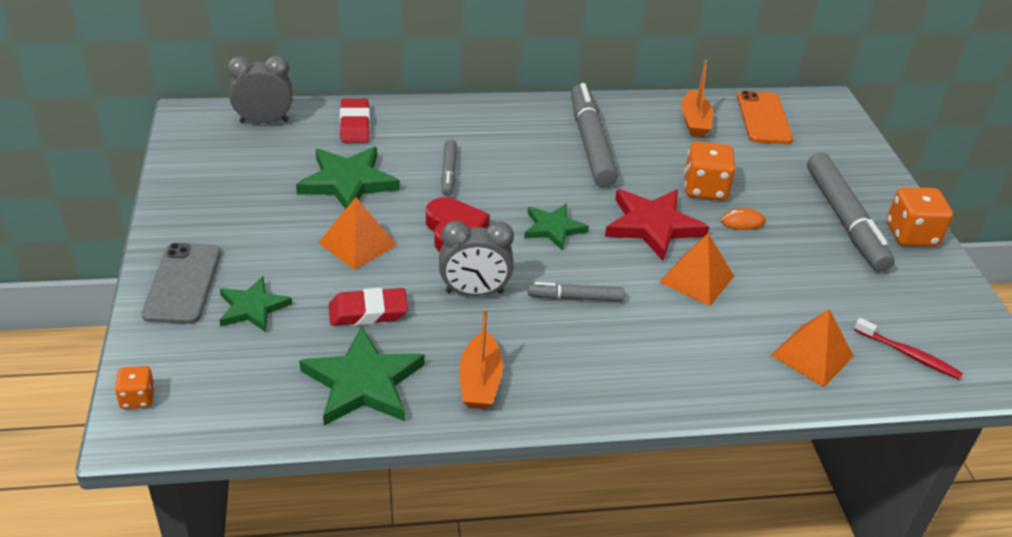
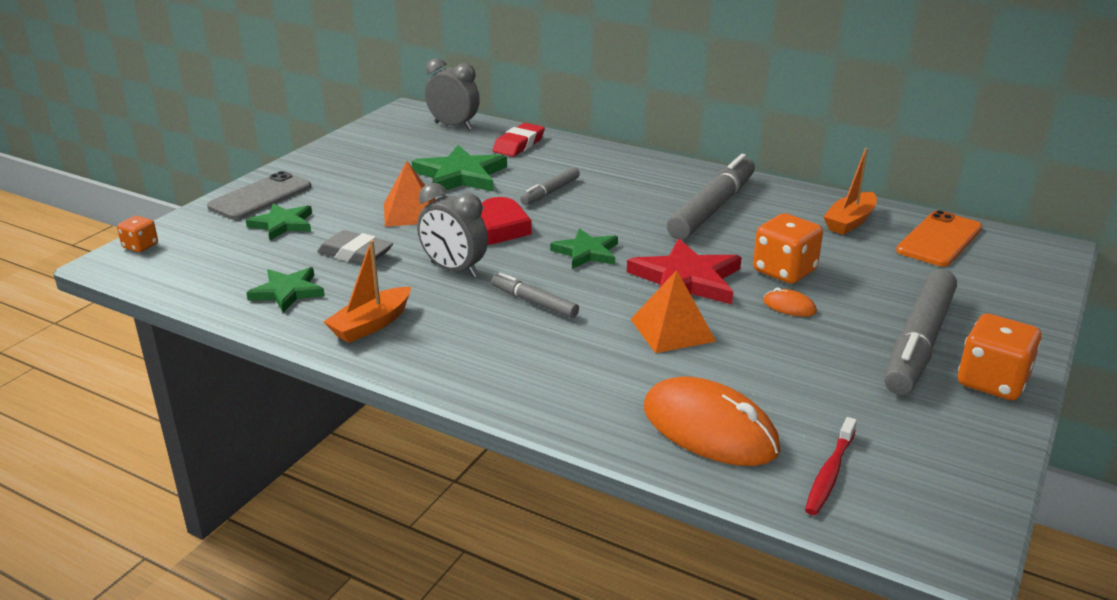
camera: 40 degrees right, 10 degrees down
green star [299,326,425,426] -> green star [246,267,325,312], size x0.63
red eraser [329,288,408,326] -> grey eraser [317,230,393,264]
orange pyramid [771,309,854,387] -> orange mouse [644,376,780,466]
red toothbrush [854,318,963,380] -> red toothbrush turned 45 degrees clockwise [805,417,857,515]

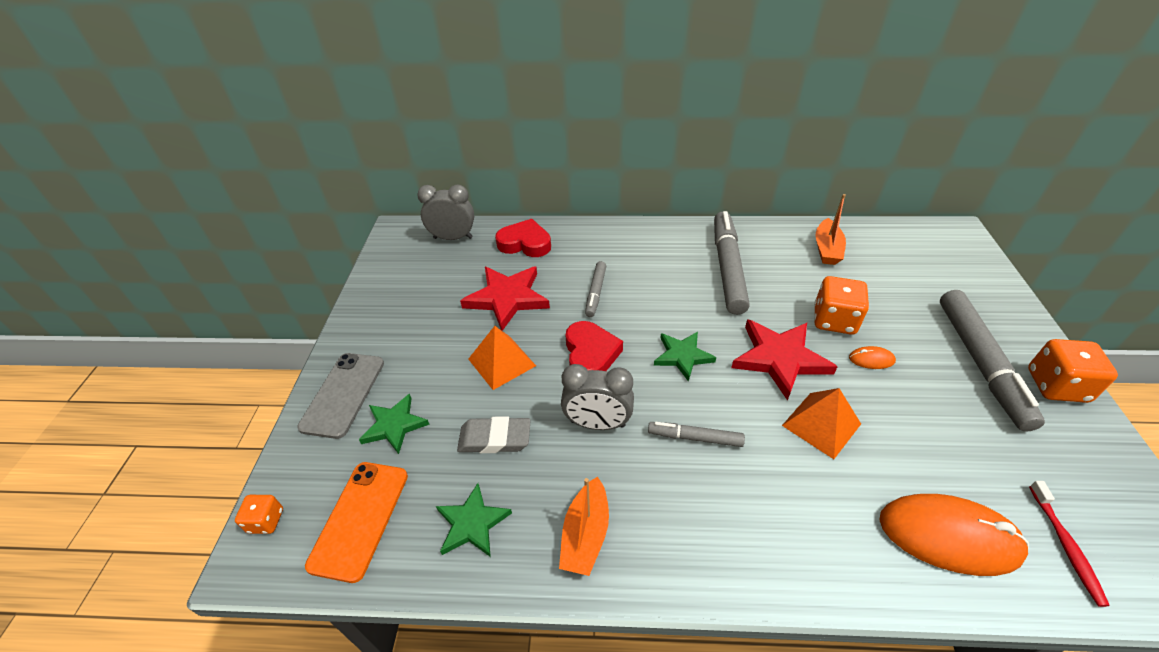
camera: 25 degrees left, 15 degrees up
green star [412,145,507,191] -> red star [460,266,550,331]
red eraser [493,123,545,157] -> red heart [495,219,551,257]
orange phone [896,210,982,267] -> orange phone moved to [305,462,408,583]

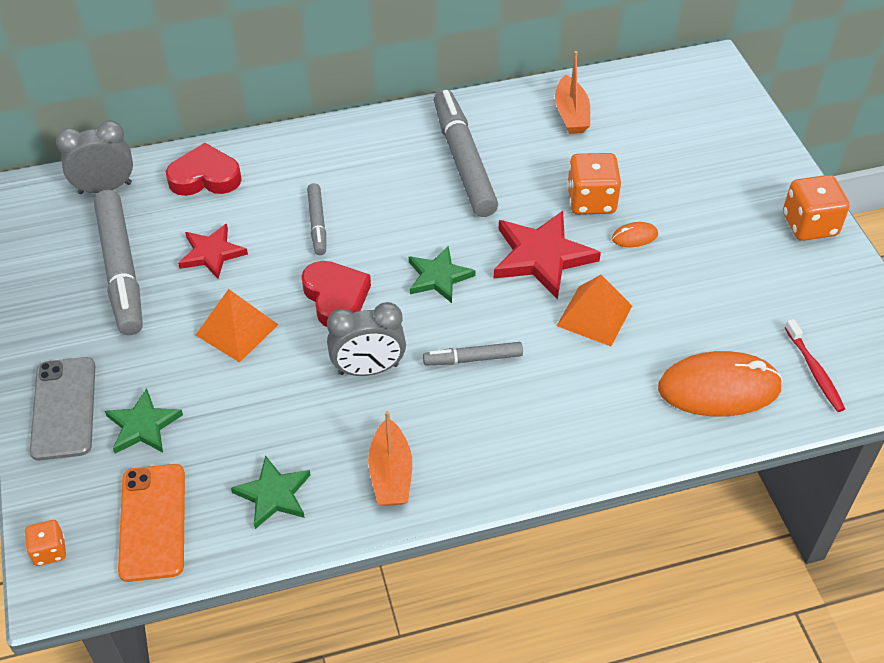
camera: 20 degrees left, 5 degrees up
grey eraser [457,416,531,453] -> none
red star [460,266,550,331] -> red star [178,224,248,279], size x0.63
grey marker [940,290,1045,432] -> grey marker moved to [94,190,143,335]

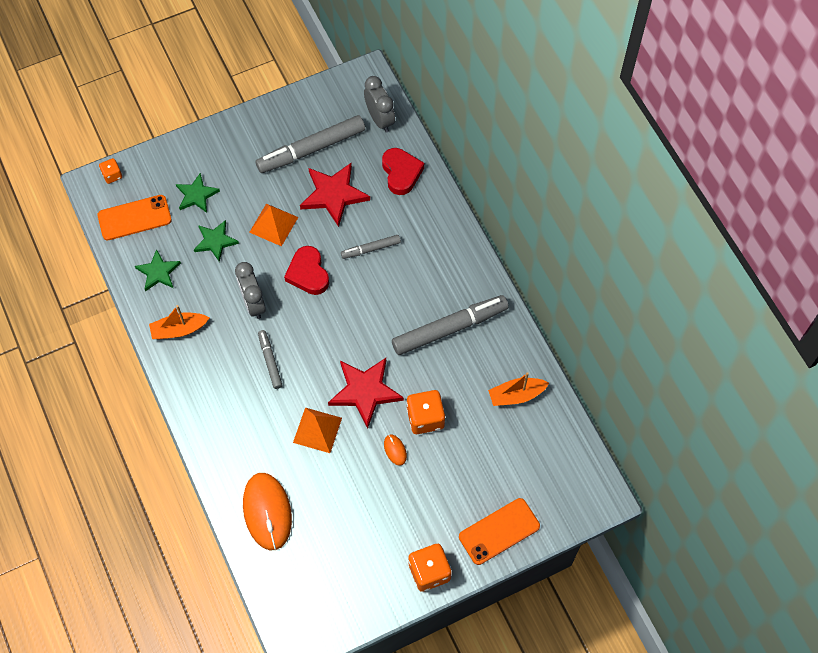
camera: 80 degrees right, 15 degrees up
grey phone [30,357,95,461] -> none
red star [178,224,248,279] -> red star [300,163,370,227], size x1.59
red heart [301,261,371,327] -> red heart turned 105 degrees clockwise [284,246,329,295]
green star [409,246,476,303] -> green star moved to [194,220,239,262]
red toothbrush [785,319,845,412] -> none
none -> orange phone [459,498,540,565]

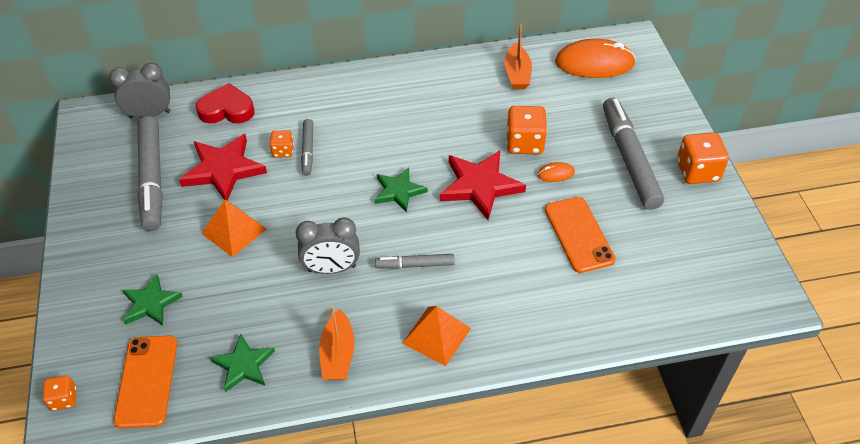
camera: 75 degrees left, 15 degrees down
green star [194,220,239,262] -> green star moved to [374,168,428,213]
orange mouse [243,473,292,550] -> orange mouse moved to [555,39,636,78]
red heart [284,246,329,295] -> none
orange pyramid [293,408,342,453] -> orange pyramid moved to [402,306,471,366]
grey marker [392,295,509,355] -> grey marker moved to [603,98,664,210]
orange phone [459,498,540,565] -> orange phone moved to [545,197,616,273]
none -> orange dice [270,131,294,157]

